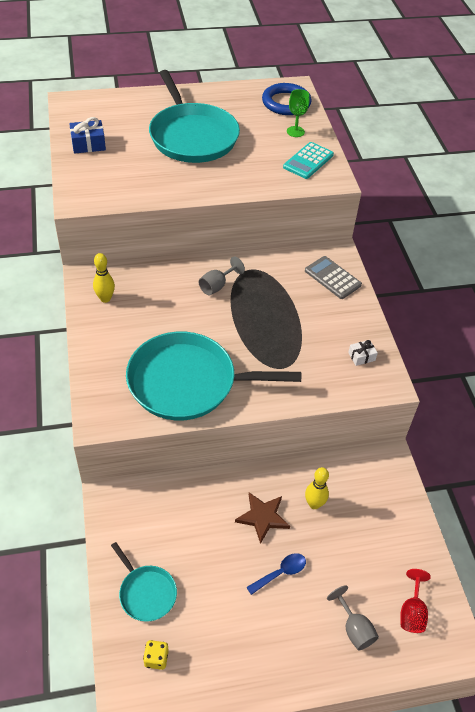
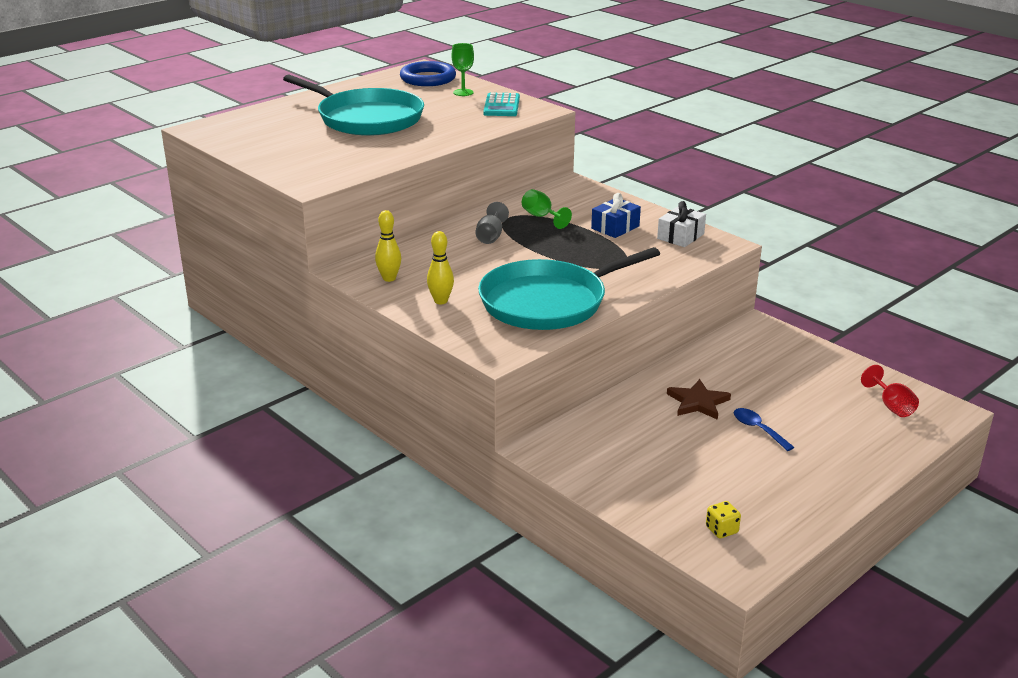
camera: 30 degrees left, 20 degrees down
blue gift [69,117,106,154] -> blue gift moved to [591,193,641,238]
turquoise pan [111,542,177,622] -> none
blue spoon [246,553,306,595] -> blue spoon turned 60 degrees counterclockwise [734,408,794,451]
grey calculator [305,256,362,299] -> none
yellow bowling pin [305,467,329,509] -> yellow bowling pin moved to [427,231,454,304]
grey goblet [327,585,379,651] -> none
white gift [348,340,378,366] -> white gift [657,201,706,247], size x1.62
none -> green goblet [522,189,572,229]

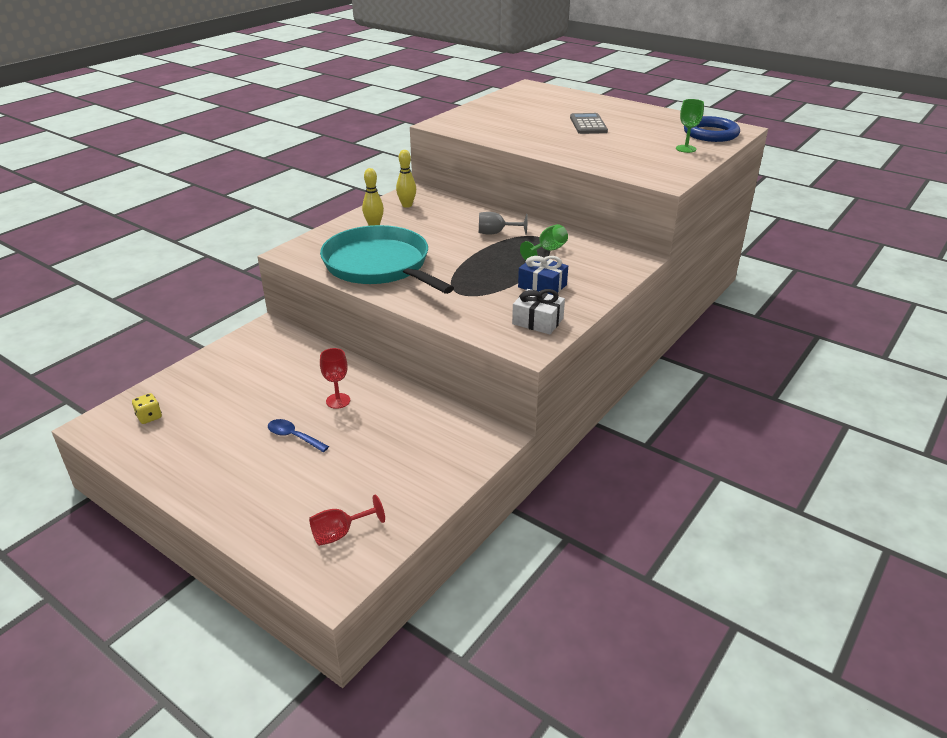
camera: 80 degrees right, 5 degrees up
turquoise pan [283,75,424,136] -> grey calculator [570,113,608,134]
turquoise calculator [483,92,520,116] -> none
brown star [667,379,731,420] -> red goblet [320,348,350,409]
blue spoon [734,408,794,451] -> blue spoon turned 105 degrees counterclockwise [268,419,329,452]

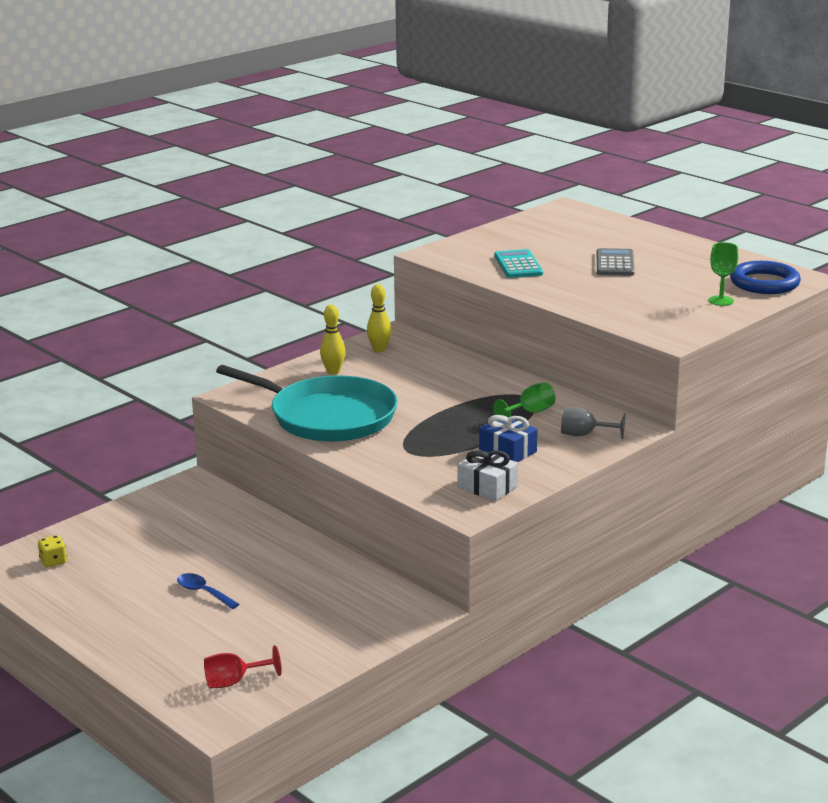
camera: 10 degrees right, 10 degrees down
turquoise pan [320,225,454,294] -> turquoise pan turned 150 degrees clockwise [216,365,398,442]
red goblet [320,348,350,409] -> none
grey goblet [479,212,528,235] -> grey goblet moved to [561,407,626,439]
none -> turquoise calculator [494,249,543,278]

